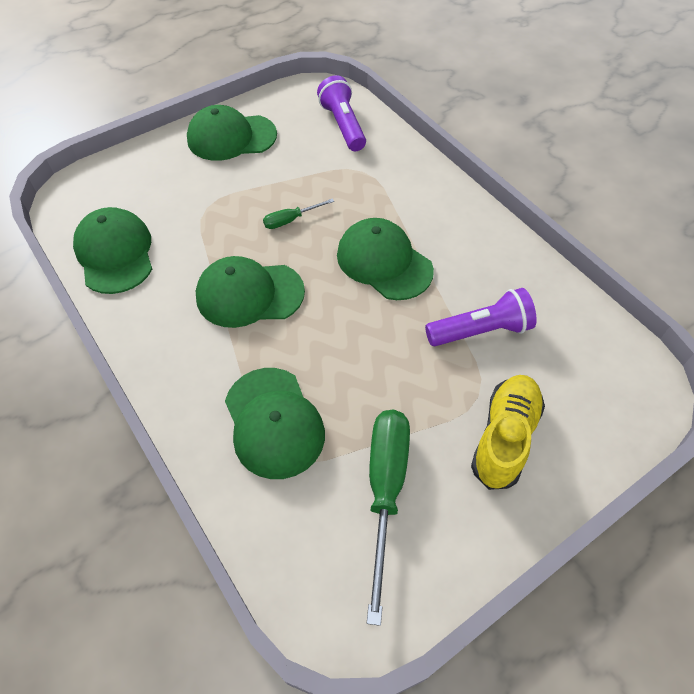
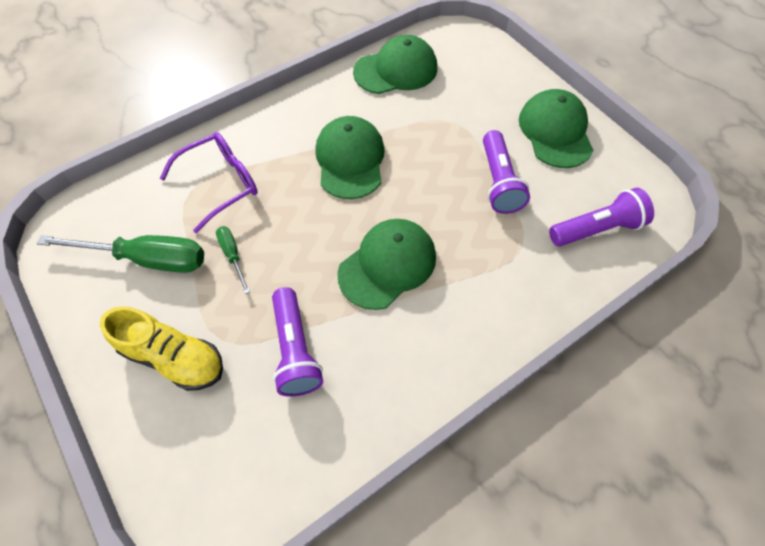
camera: 90 degrees right, 5 degrees up
green cap [225,368,325,479] -> purple glasses [160,132,258,233]
green screwdriver [263,198,334,229] -> green screwdriver moved to [216,226,250,294]
none -> purple flashlight [483,130,530,214]

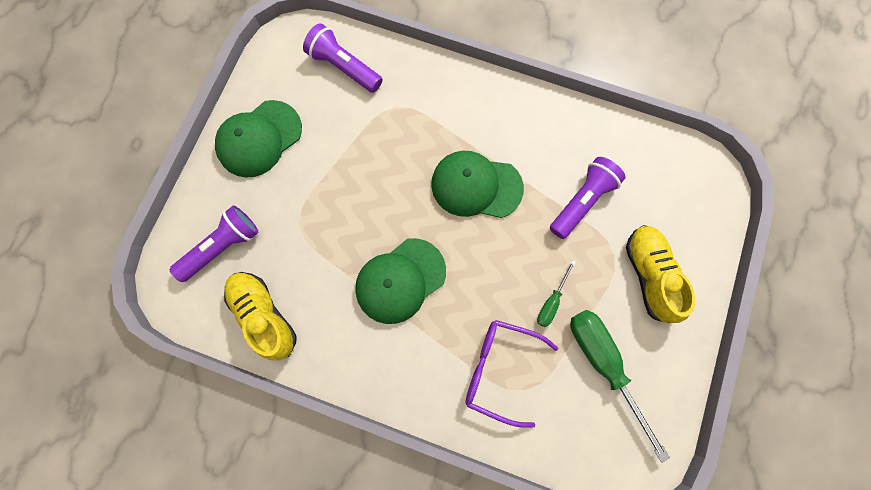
camera: 125 degrees left, 15 degrees up
green cap [353,35,437,94] -> yellow shoe [224,272,297,360]
purple flashlight [483,130,530,214] -> purple flashlight moved to [170,205,258,282]

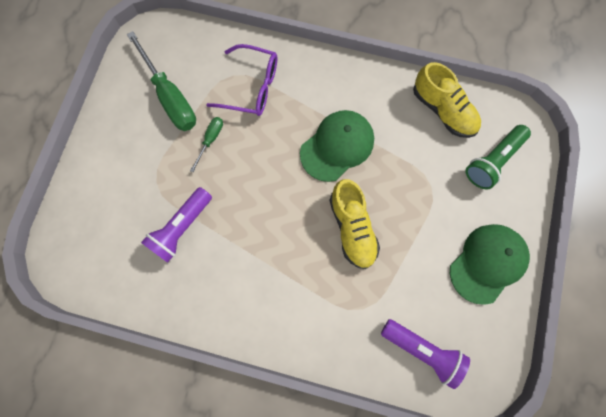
camera: 175 degrees right, 0 degrees up
purple flashlight [170,205,258,282] -> green flashlight [465,125,531,190]
green cap [431,151,524,218] -> none
yellow shoe [626,225,695,323] -> yellow shoe moved to [329,179,380,269]

